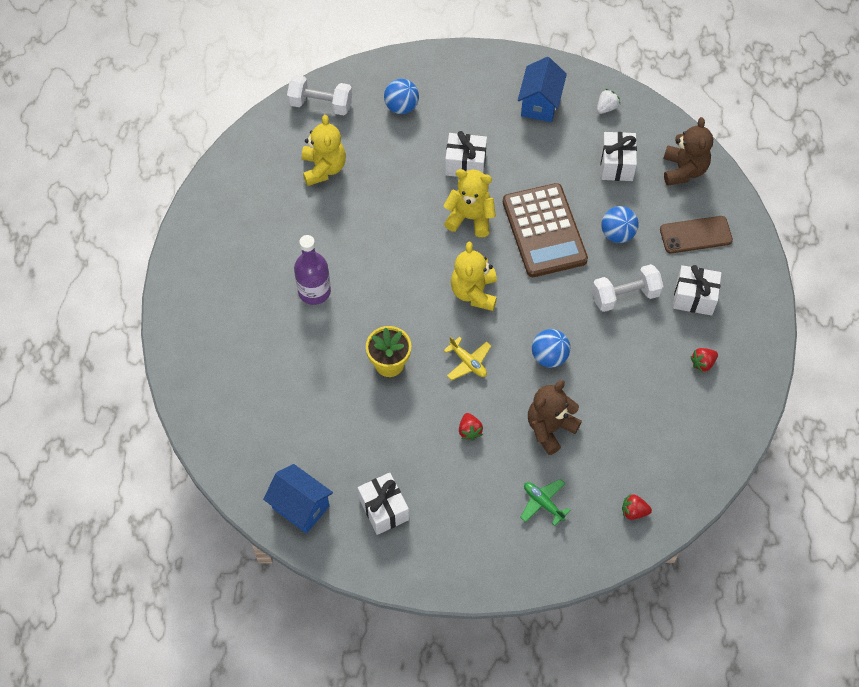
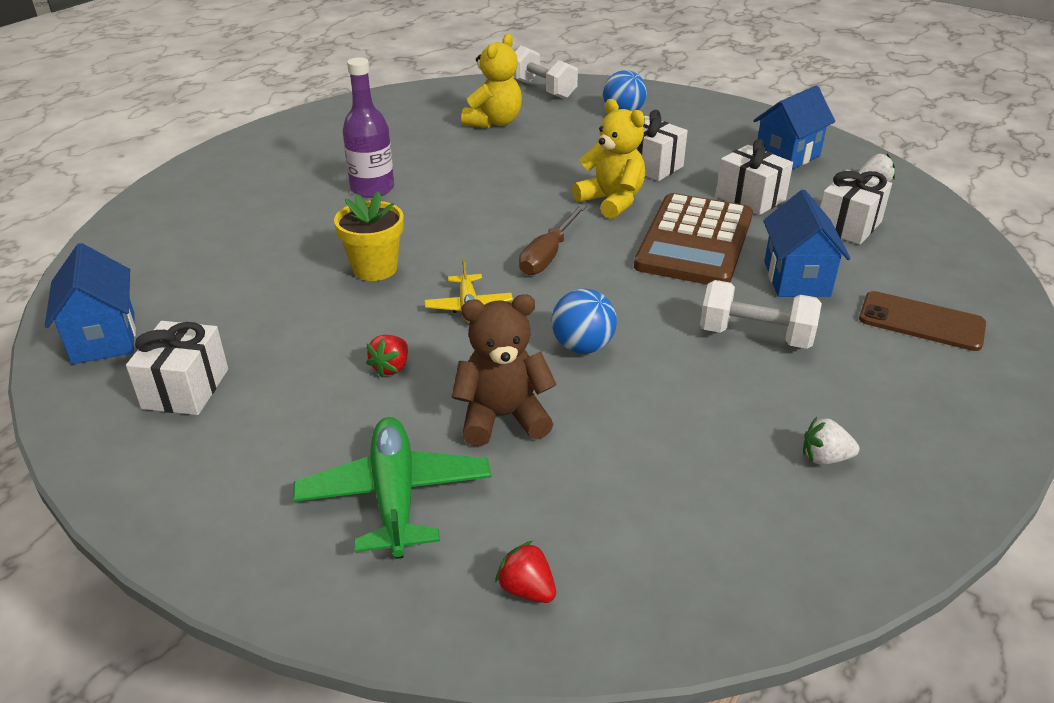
camera: 35 degrees right, 25 degrees down
yellow teddy bear [451,242,497,311] -> brown screwdriver [519,204,587,275]
green plane [520,479,571,526] -> green plane [293,417,491,559], size x1.73
blue ball [601,206,639,243] -> blue house [763,190,851,297]
brown teddy bear [663,117,713,186] -> none
white gift [673,265,721,315] -> white gift moved to [716,139,793,215]
red strawberry [690,348,718,373] -> white strawberry [803,417,860,465]

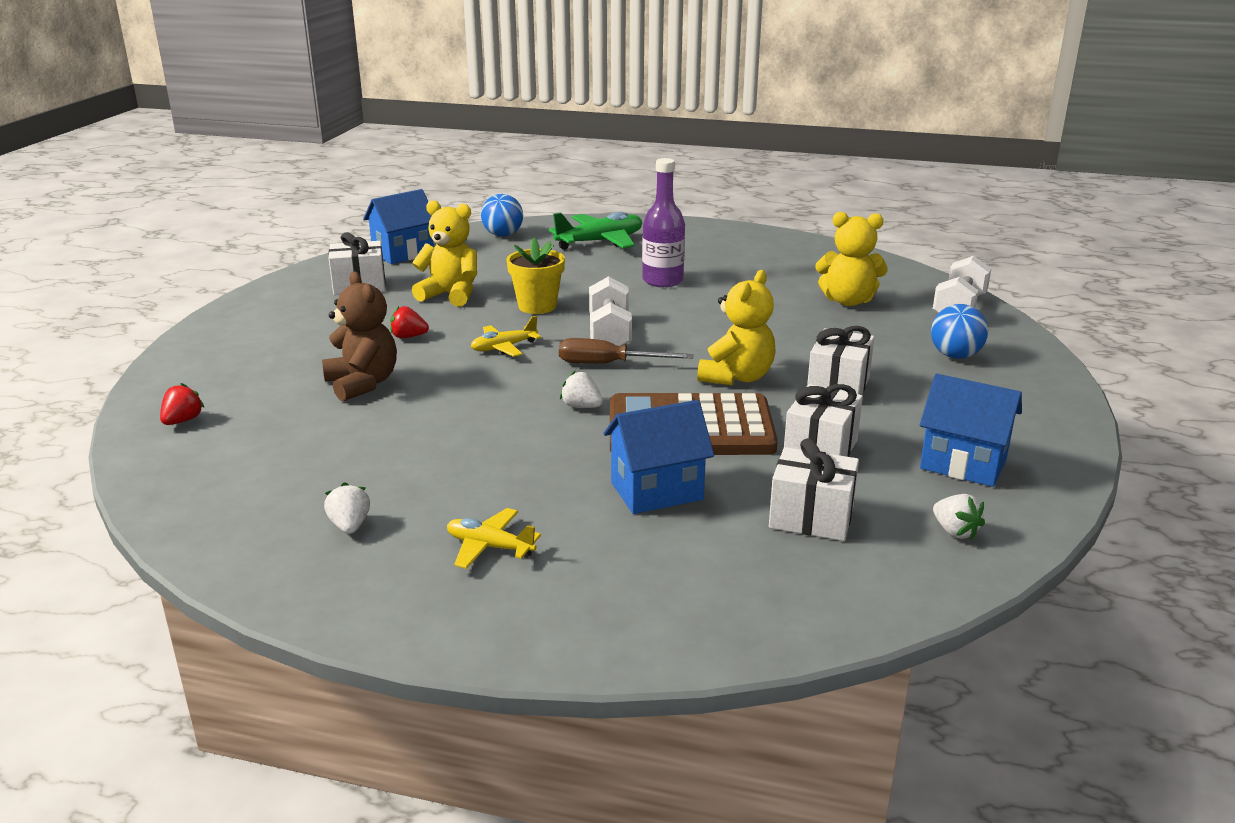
camera: 70 degrees right, 10 degrees down
green plane [293,417,491,559] -> green plane moved to [549,212,642,250]
blue ball [552,289,617,354] -> blue ball moved to [481,194,523,237]
white dumbbell [700,280,822,349] -> white dumbbell moved to [589,276,632,346]
brown phone [859,291,986,351] -> none
none -> yellow teddy bear [412,200,477,307]
none -> yellow plane [447,508,541,569]
none -> white strawberry [560,371,603,408]

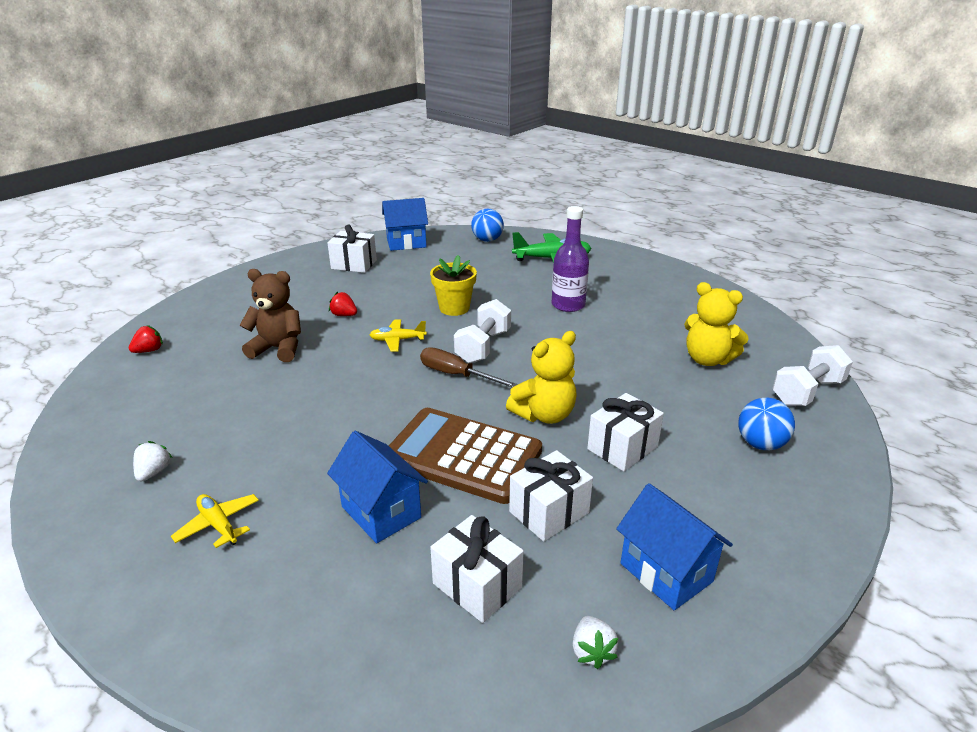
camera: 25 degrees right, 5 degrees up
brown teddy bear [322,271,397,402] -> brown teddy bear turned 75 degrees counterclockwise [240,269,301,362]
yellow teddy bear [412,200,477,307] -> none
white strawberry [560,371,603,408] -> none
blue house [604,400,714,514] -> blue house turned 45 degrees clockwise [327,431,428,543]

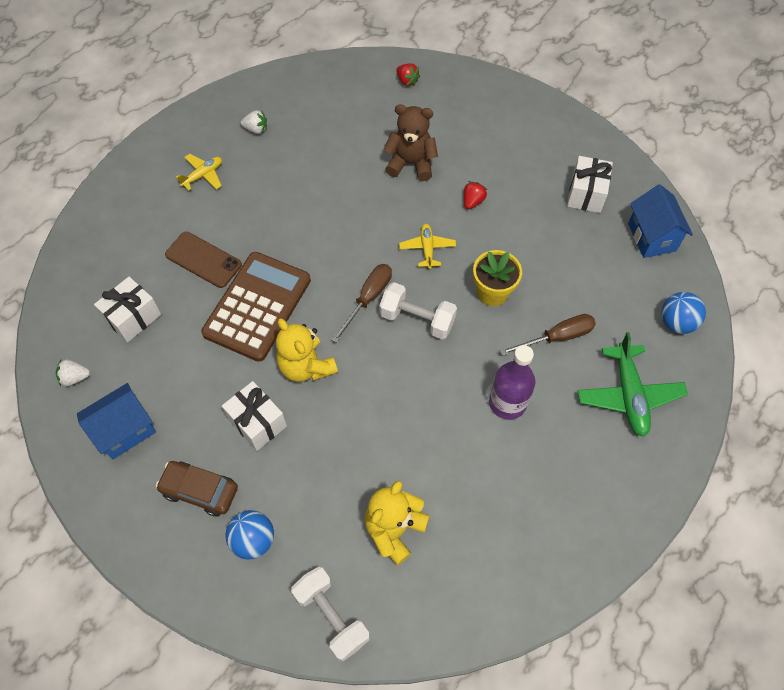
camera: 90 degrees right, 30 degrees up
brown teddy bear [240,269,301,362] -> brown teddy bear turned 90 degrees counterclockwise [383,104,438,181]
blue house [327,431,428,543] -> brown phone [165,232,242,288]
white gift [509,450,593,542] -> none
none -> brown car [156,461,238,517]
none -> brown screwdriver [500,314,596,356]

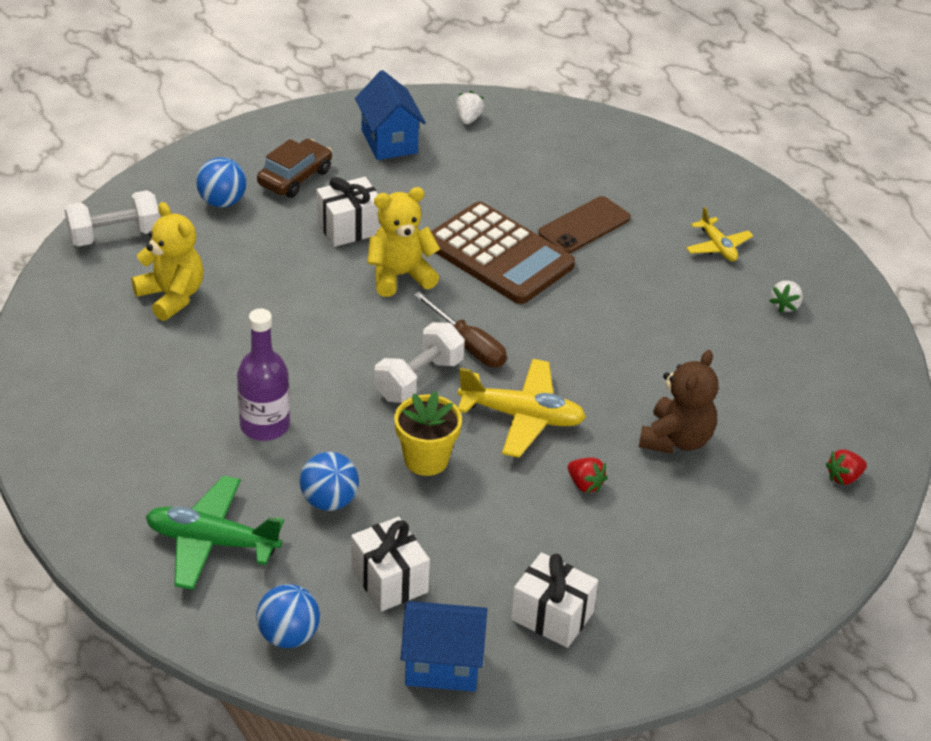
camera: 105 degrees right, 20 degrees down
white gift [94,277,161,342] -> white gift moved to [351,517,430,612]
yellow plane [399,224,456,269] -> yellow plane [458,359,586,458], size x1.73
brown screwdriver [500,314,596,356] -> blue ball [300,452,359,511]

